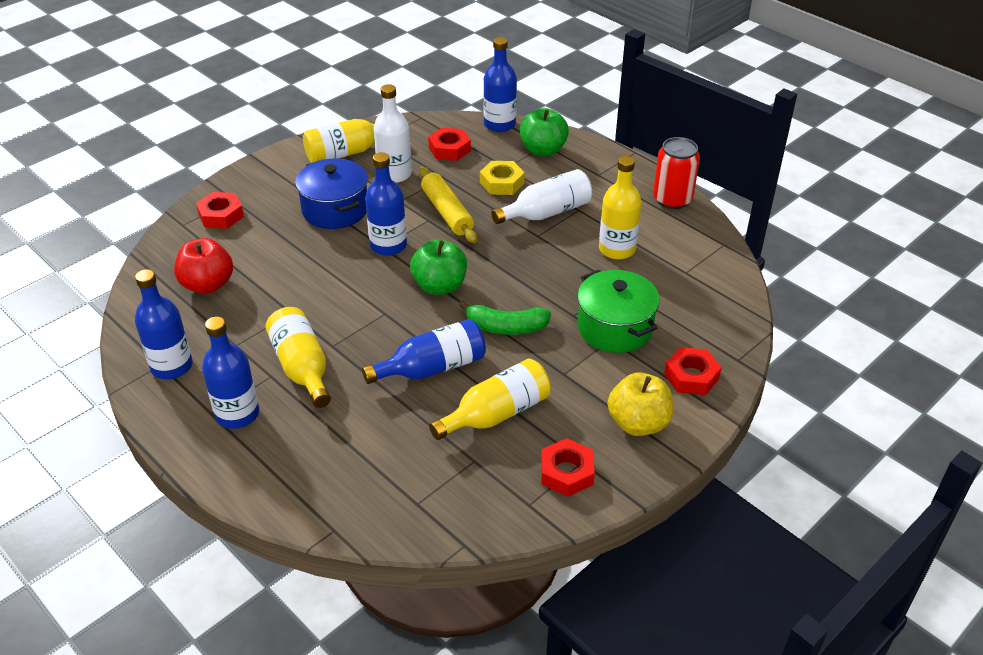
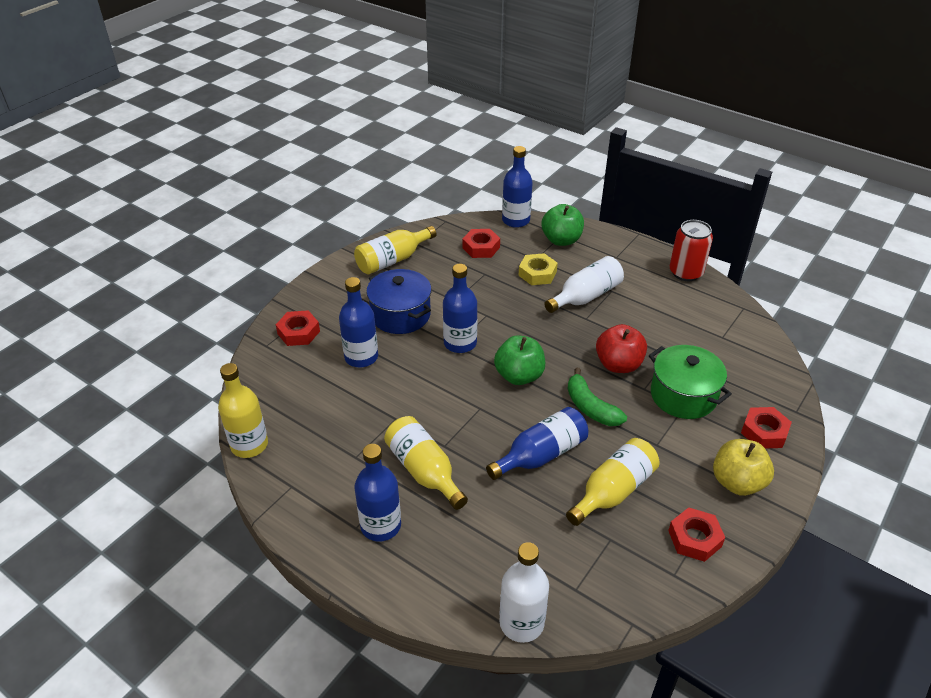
camera: 10 degrees left, 0 degrees up
blue bottle [135,269,193,379] -> blue bottle moved to [339,277,378,368]
red apple [174,238,233,294] -> red apple moved to [596,324,647,373]
white bottle [374,84,412,183] -> white bottle moved to [499,542,549,643]
yellow rolling pin [419,167,477,243] -> none
green banana [459,301,551,335] -> green banana turned 60 degrees clockwise [568,367,627,426]
yellow bottle [599,156,642,260] -> yellow bottle moved to [218,363,268,458]

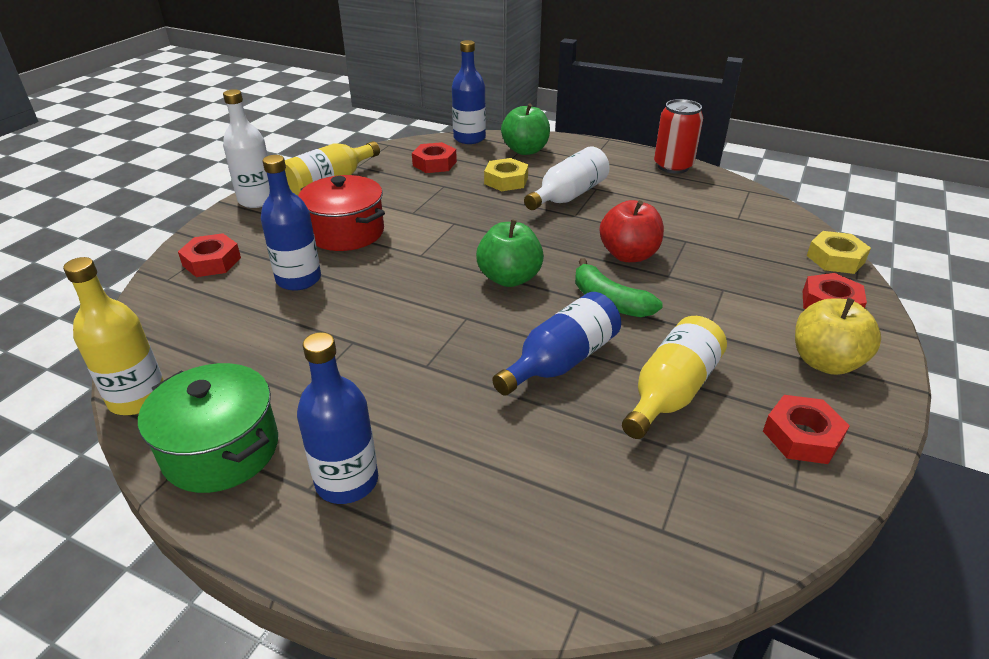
camera: 10 degrees left, 5 degrees down
blue pot [366,269,432,334] -> red pot [298,175,385,251]
yellow bottle [384,416,468,510] -> none
blue bottle [443,264,477,353] -> none
white bottle [499,542,549,643] -> white bottle moved to [223,89,270,208]
green pot [649,345,732,419] -> green pot moved to [138,363,278,493]
none -> yellow nut [807,231,871,274]

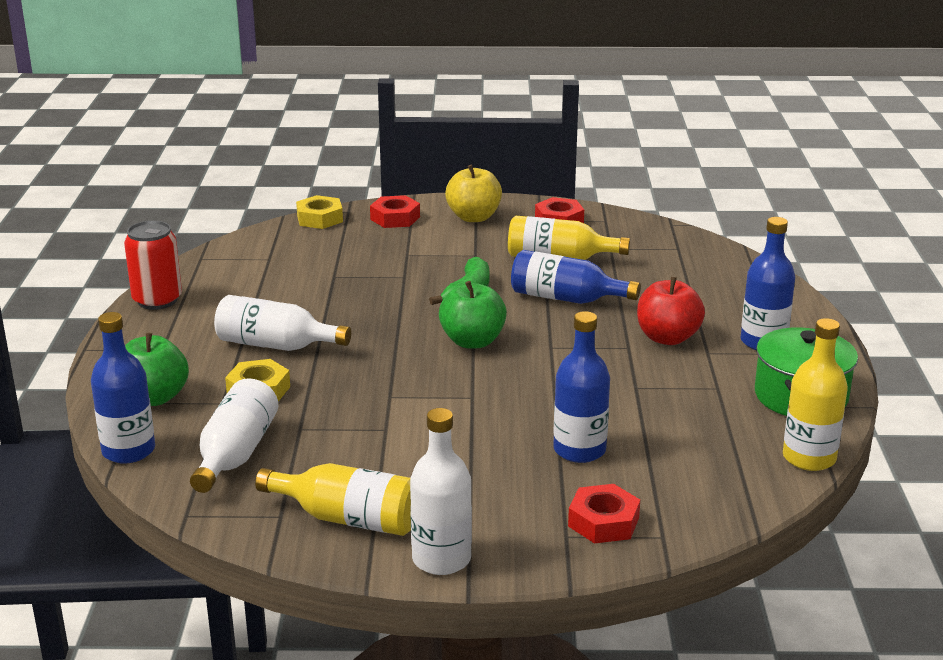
camera: 115 degrees left, 10 degrees down
red pot [298,175,385,251] -> none
red nut [412,142,457,173] -> white bottle [190,378,278,493]
red apple [600,200,664,262] -> red apple moved to [637,277,705,345]

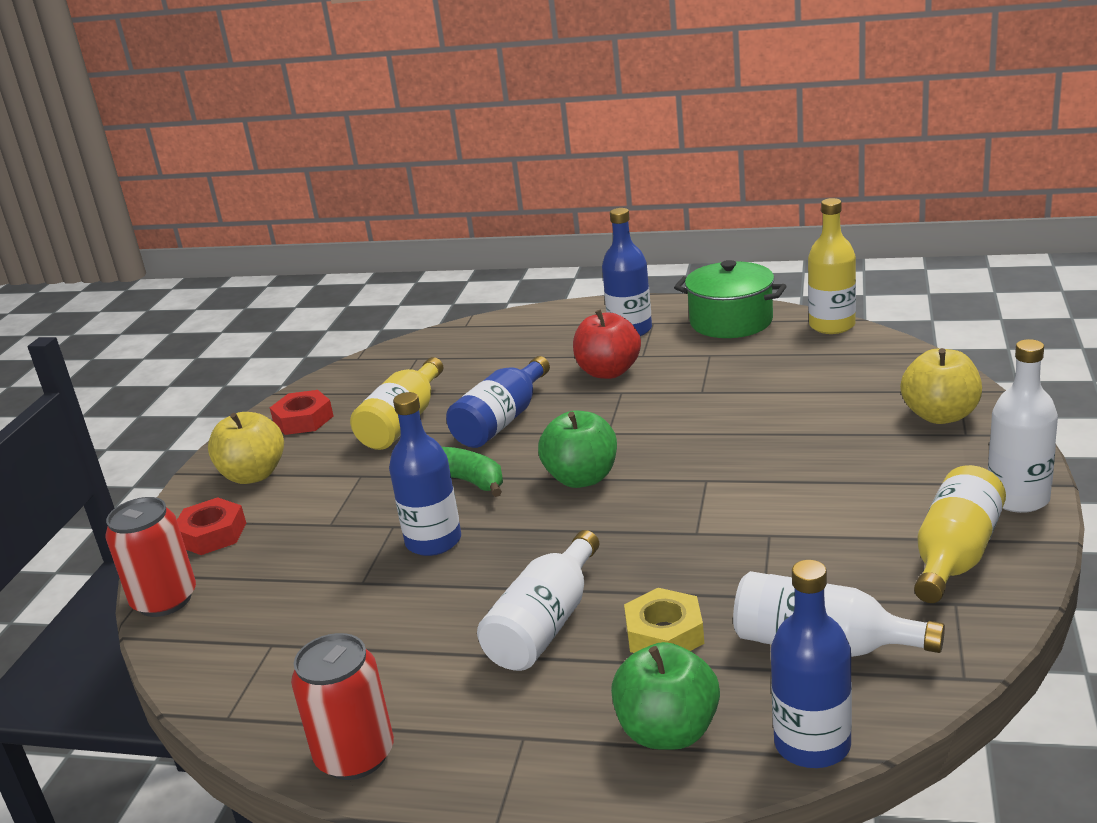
camera: 75 degrees left, 0 degrees up
yellow nut [296,195,343,229] -> red can [105,497,196,617]
blue bottle [553,311,610,463] -> blue bottle moved to [389,392,461,556]
red nut [568,484,640,544] -> yellow apple [900,348,982,424]

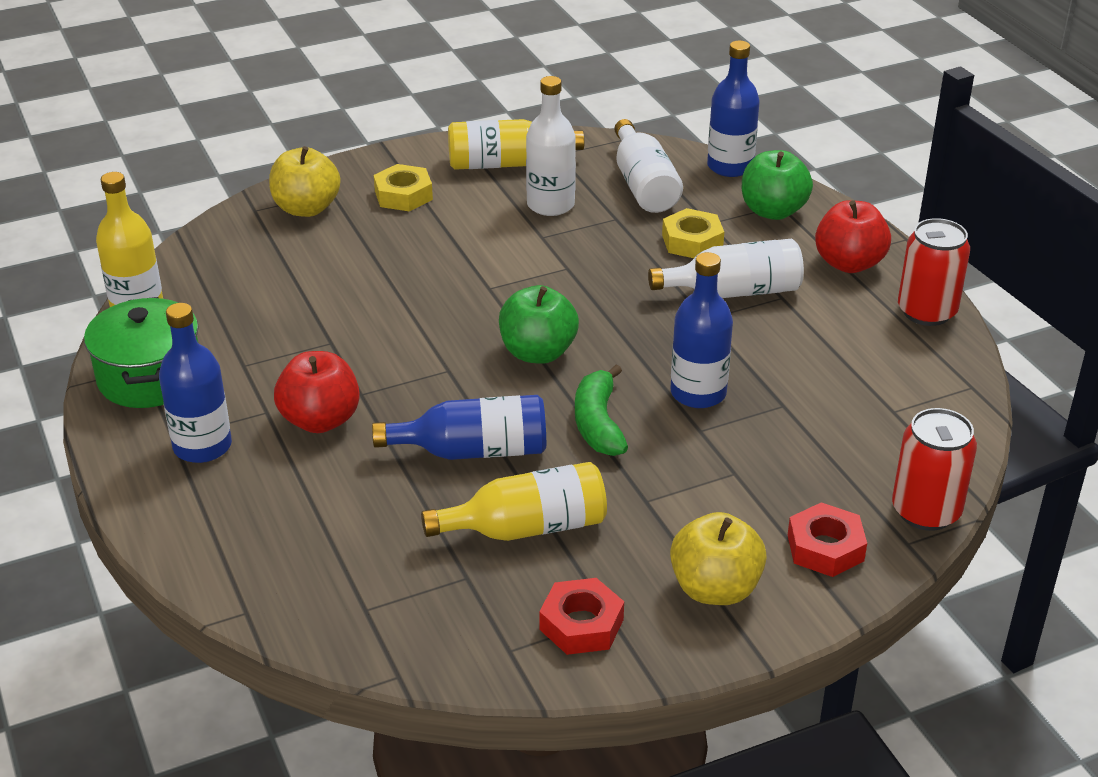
camera: 130 degrees left, 10 degrees up
white bottle [988,339,1058,513] -> white bottle moved to [526,76,576,216]
none -> yellow nut [374,164,433,211]
none -> red apple [815,200,891,273]

